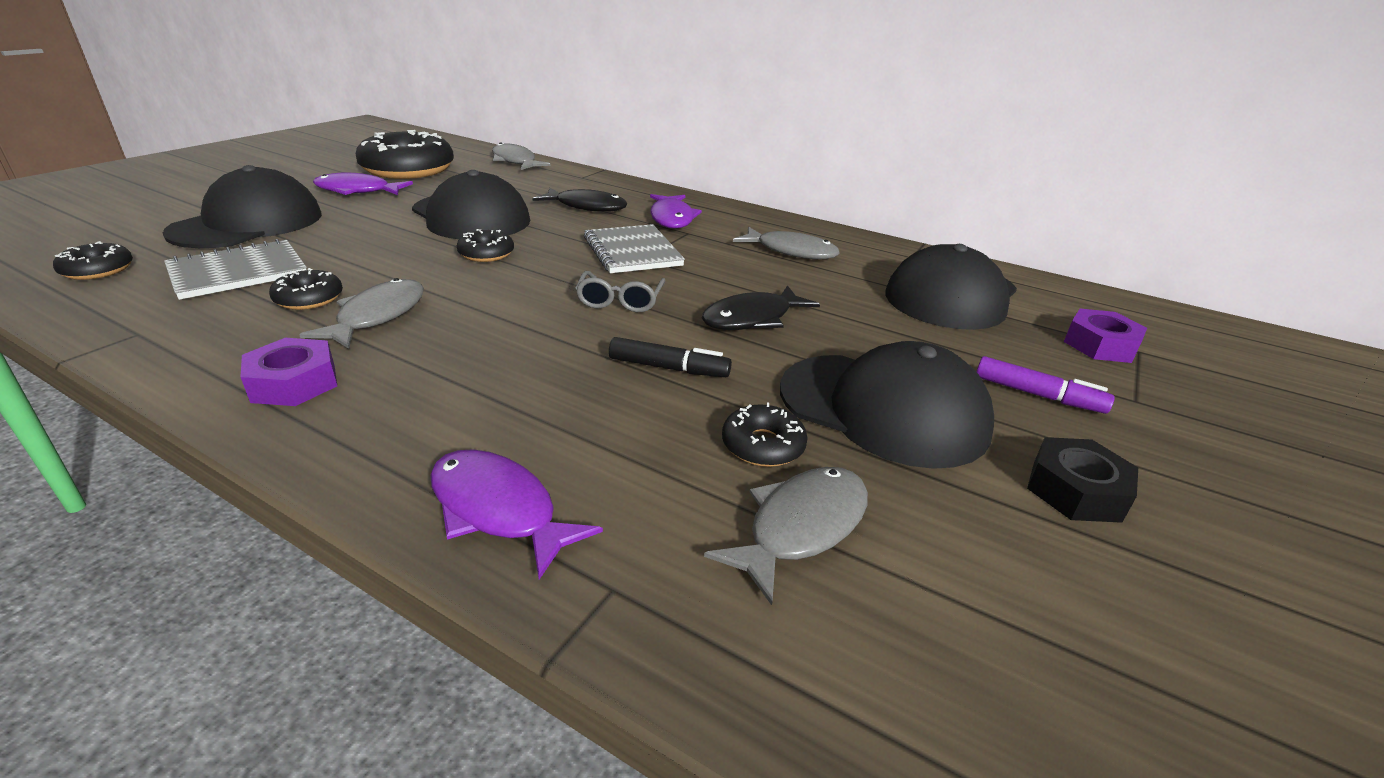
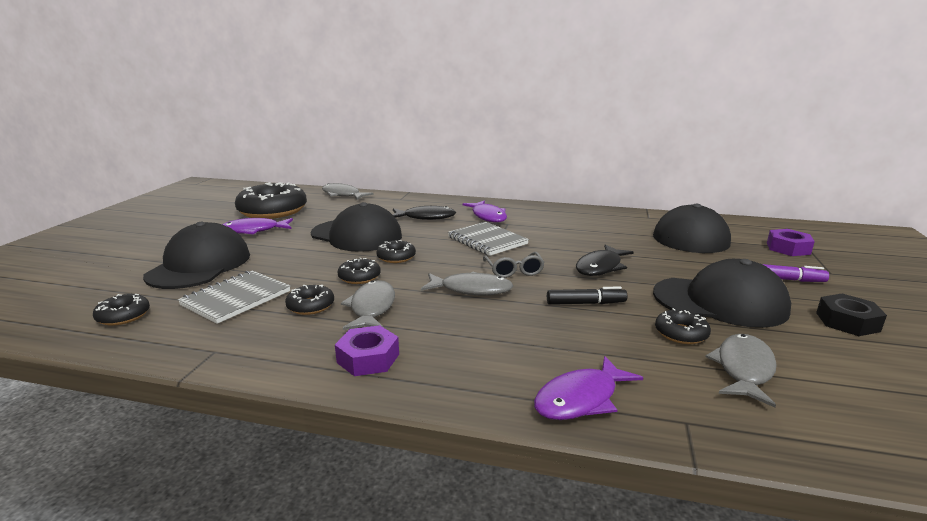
camera: 15 degrees left, 10 degrees down
purple fish [430,449,603,579] -> purple fish turned 60 degrees counterclockwise [534,356,643,420]
grey fish [733,227,840,259] -> grey fish moved to [421,272,513,295]
none -> black donut [337,258,381,284]

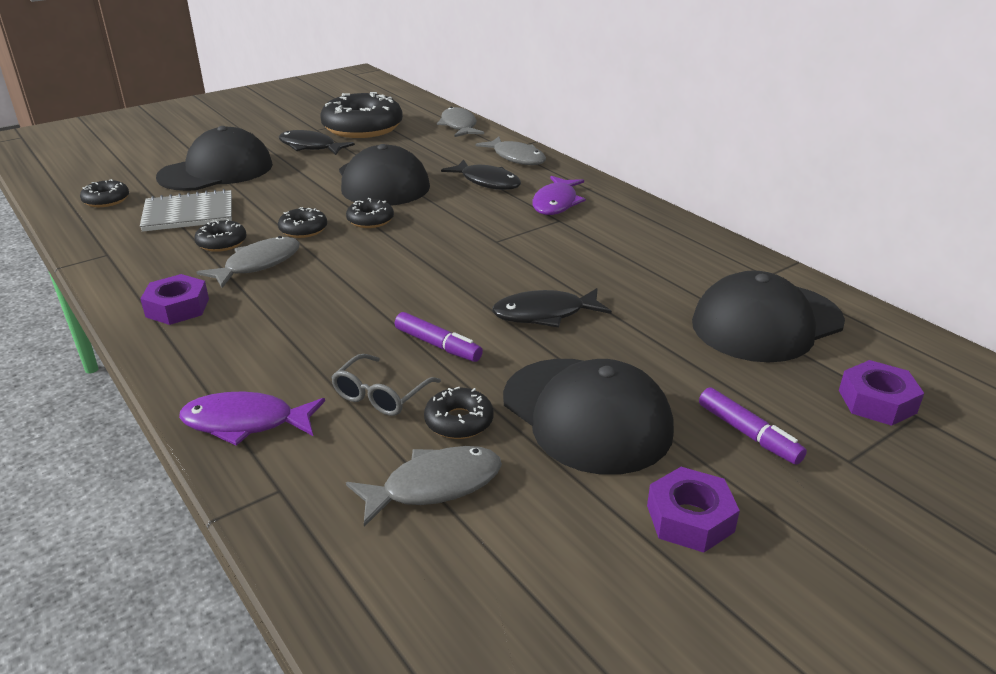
camera: 40 degrees right, 10 degrees up
purple fish [222,218,293,234] -> black fish [279,130,355,155]
grey fish [421,272,513,295] -> grey fish moved to [476,137,546,165]
grey notebook [448,222,529,256] -> none
grey glasses [483,252,545,278] -> grey glasses moved to [331,354,441,416]
black marker [547,286,627,305] -> purple marker [395,312,483,362]
black nut [816,294,887,336] -> purple nut [647,467,740,553]

